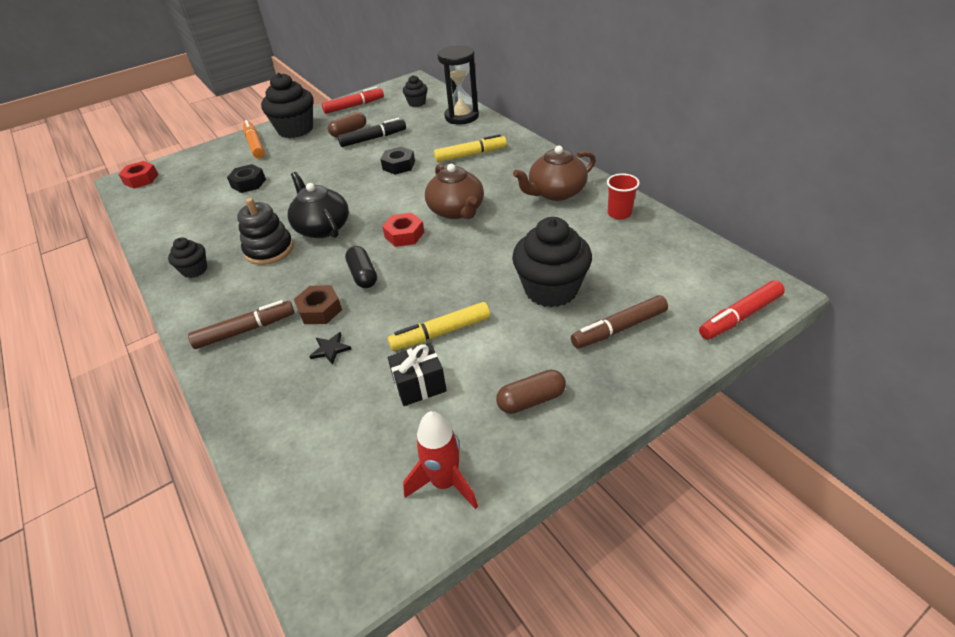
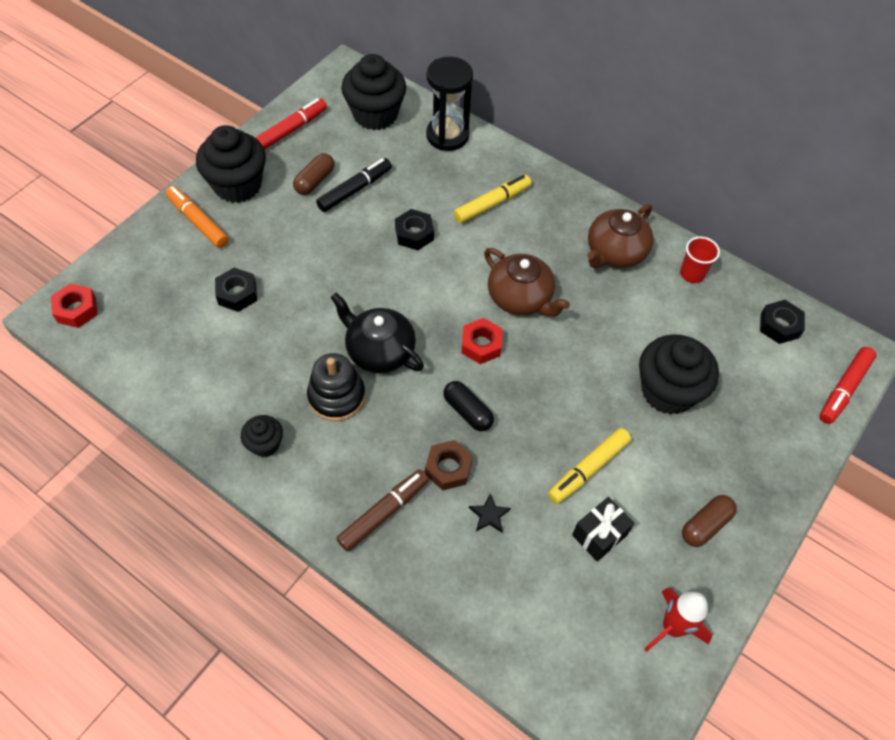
camera: 25 degrees left, 15 degrees up
black cupcake [403,75,427,107] -> black cupcake [341,54,407,130], size x1.95
brown marker [571,295,668,349] -> none
none -> black nut [760,300,805,344]

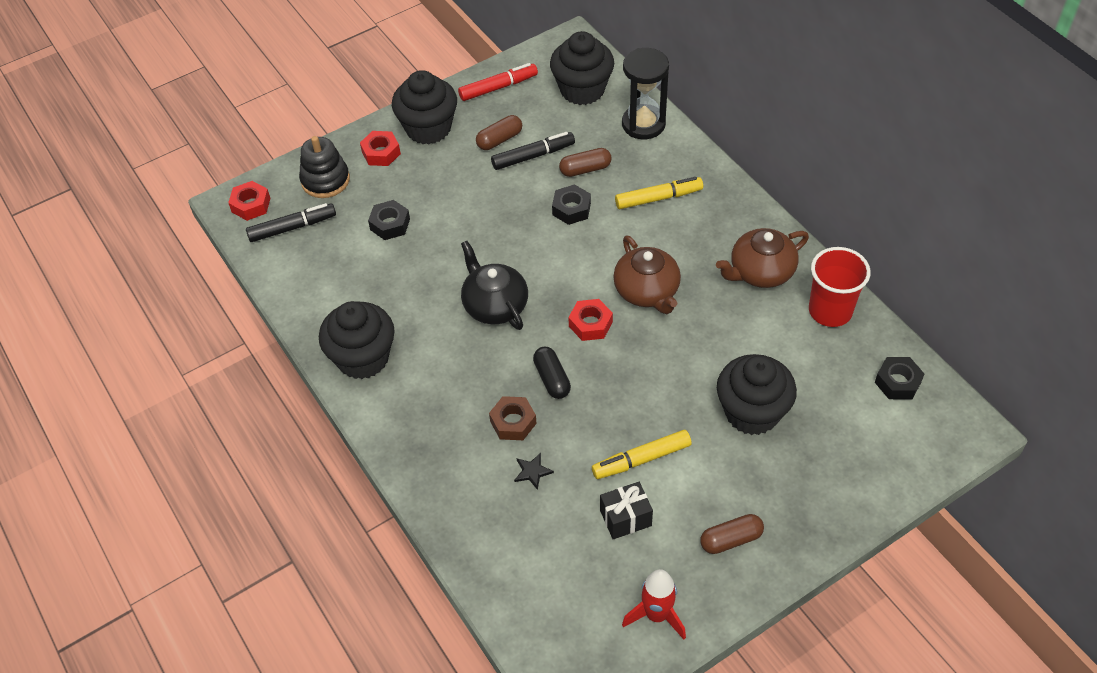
camera: 25 degrees right, 5 degrees down
orange marker [166,186,229,248] -> red nut [360,131,401,166]
black cupcake [241,415,283,457] -> black cupcake [319,301,395,379], size x1.95
black stacking toy [307,353,365,421] -> black stacking toy moved to [299,136,350,198]
brown marker [336,469,429,552] -> none
red cup [680,236,720,283] -> red cup [809,247,871,327], size x1.66
red marker [819,347,877,424] -> none
none -> black marker [246,203,336,242]
none -> brown capsule [559,148,612,177]

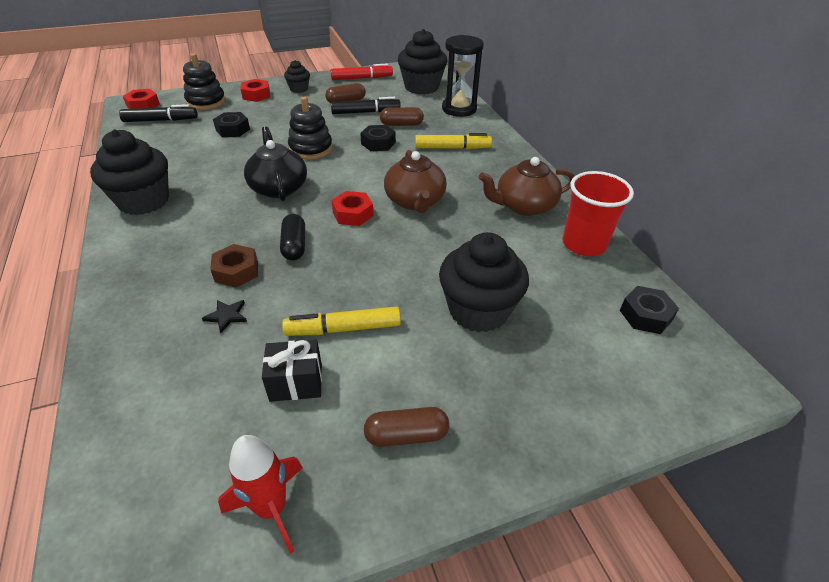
camera: 10 degrees right, 10 degrees down
black cupcake [392,70,457,145] -> black cupcake [284,60,310,93], size x0.51
none -> black stacking toy [288,97,333,160]

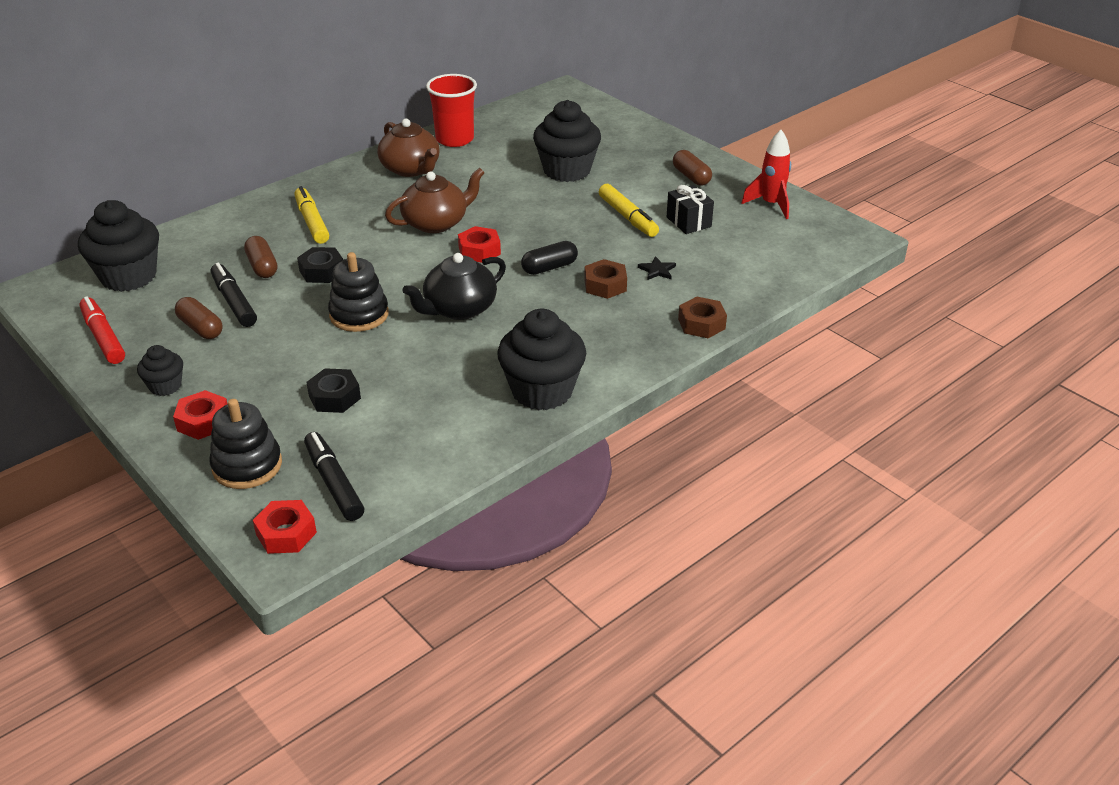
camera: 110 degrees left, 5 degrees down
black hourglass [442,35,484,117] -> none
black nut [620,286,679,334] -> none
none -> brown nut [678,297,727,338]

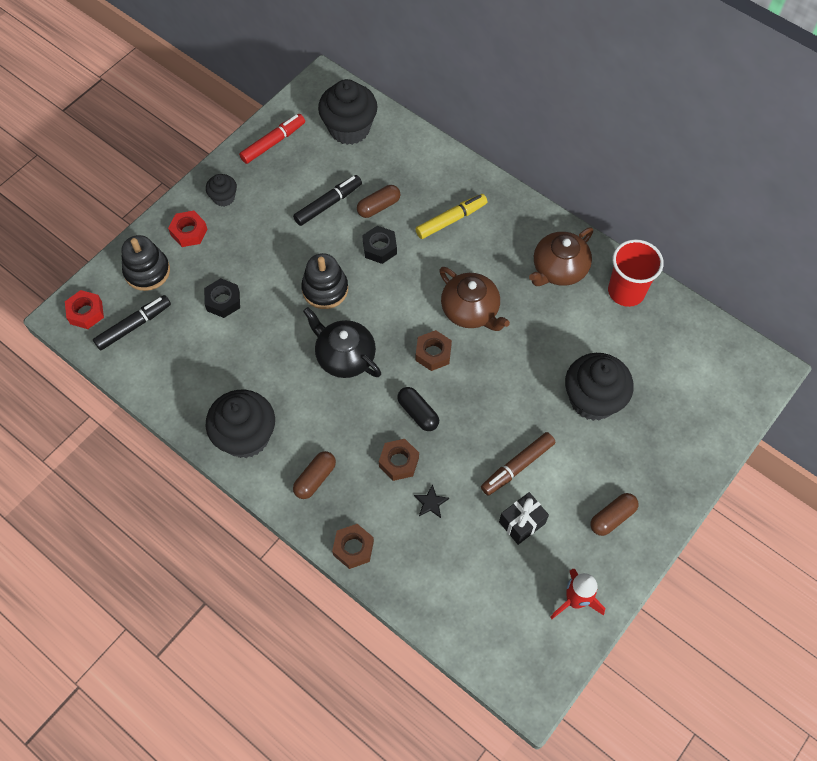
camera: 80 degrees right, 25 degrees up
brown capsule [175,297,223,339] -> brown capsule moved to [293,451,336,499]
red nut [458,226,501,263] -> brown nut [416,330,452,371]
yellow marker [599,184,659,237] -> brown marker [481,432,555,496]

